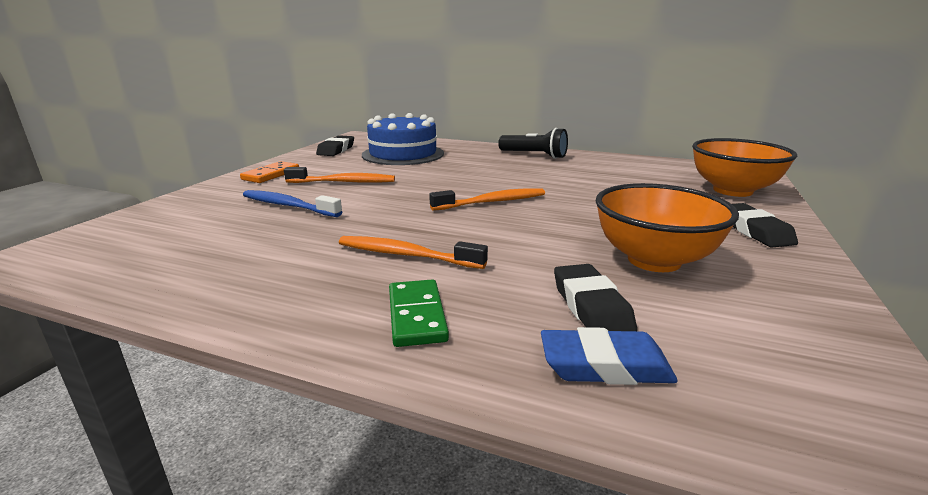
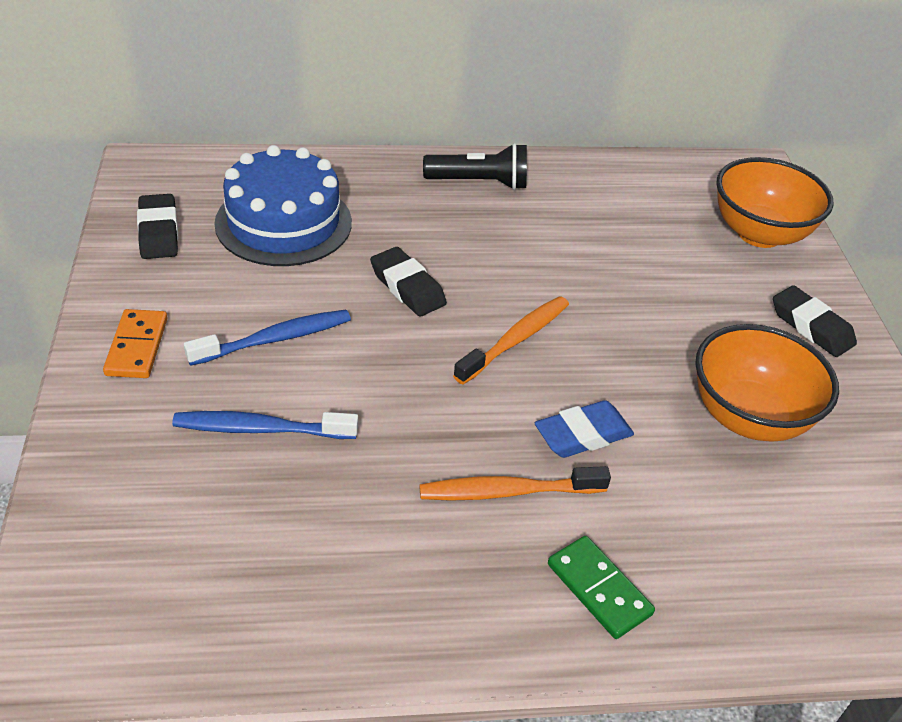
camera: 30 degrees left, 20 degrees up
orange toothbrush [284,167,395,183] -> blue toothbrush [184,310,351,366]
blue eraser [541,327,678,385] -> blue eraser moved to [535,400,634,458]
black eraser [554,264,637,331] -> black eraser moved to [370,247,447,317]

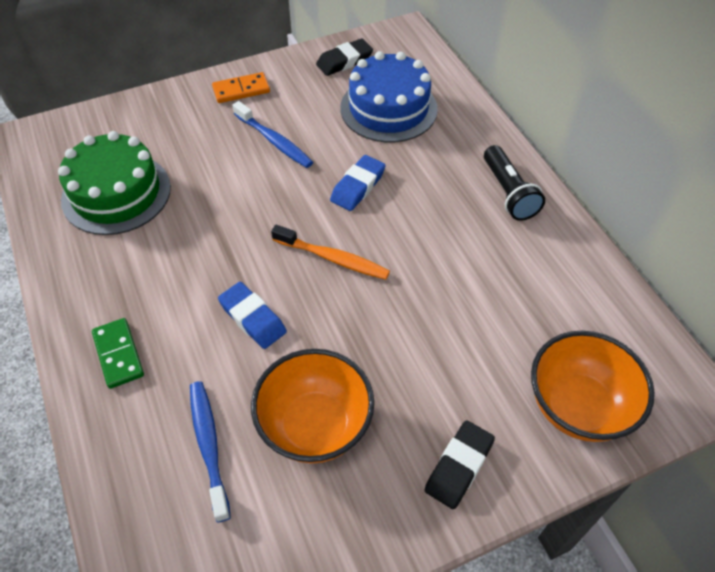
camera: 75 degrees right, 10 degrees up
blue toothbrush [172,411,358,439] -> blue toothbrush moved to [190,381,231,522]
black eraser [370,247,447,317] -> blue eraser [330,155,386,211]
orange toothbrush [419,466,611,501] -> none
green domino [548,536,655,639] -> green domino turned 60 degrees counterclockwise [92,318,144,389]
none -> green cake [58,131,171,235]

